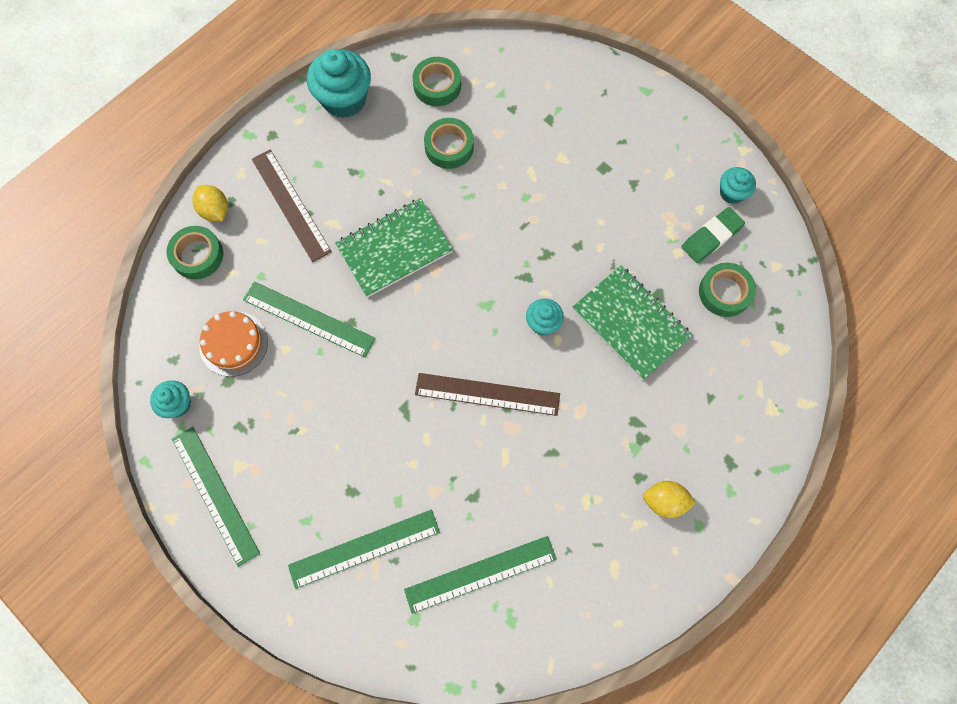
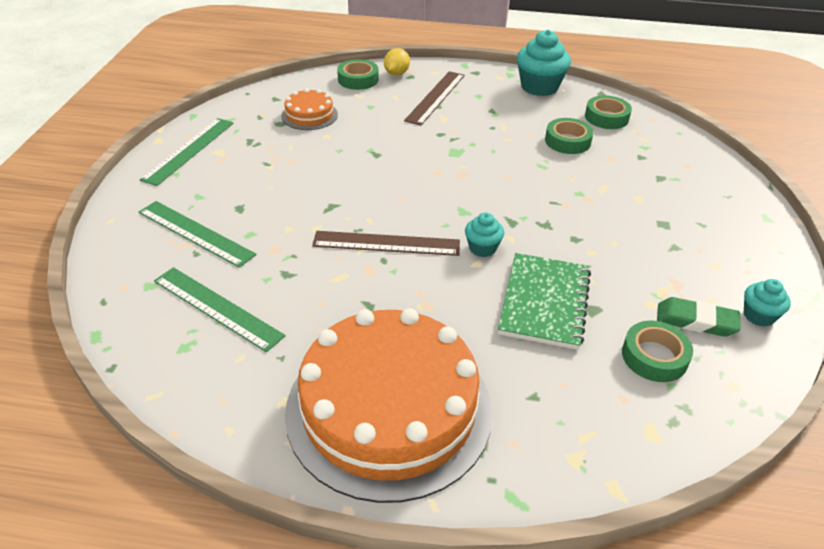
camera: 55 degrees right, 30 degrees down
turquoise cupcake [150,380,191,418] -> none
green ruler [243,281,376,357] -> none
green notebook [335,198,453,298] -> none
brown ruler [415,373,560,416] -> brown ruler turned 60 degrees counterclockwise [312,231,460,256]
yellow lemon [643,481,696,518] -> orange cake [285,308,493,503]

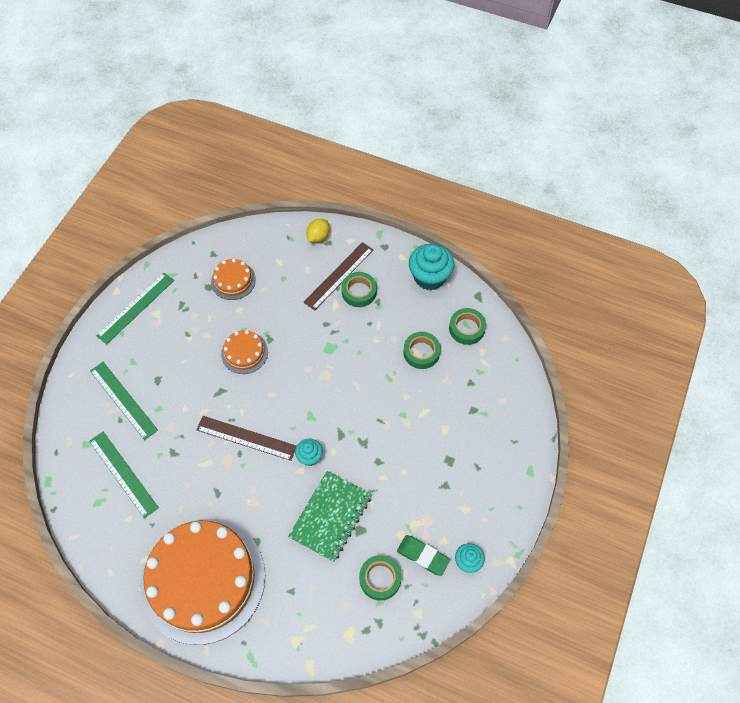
camera: 15 degrees right, 20 degrees up
green tape [337,59,379,90] -> green tape moved to [341,272,377,307]
none -> orange cake [221,330,268,374]

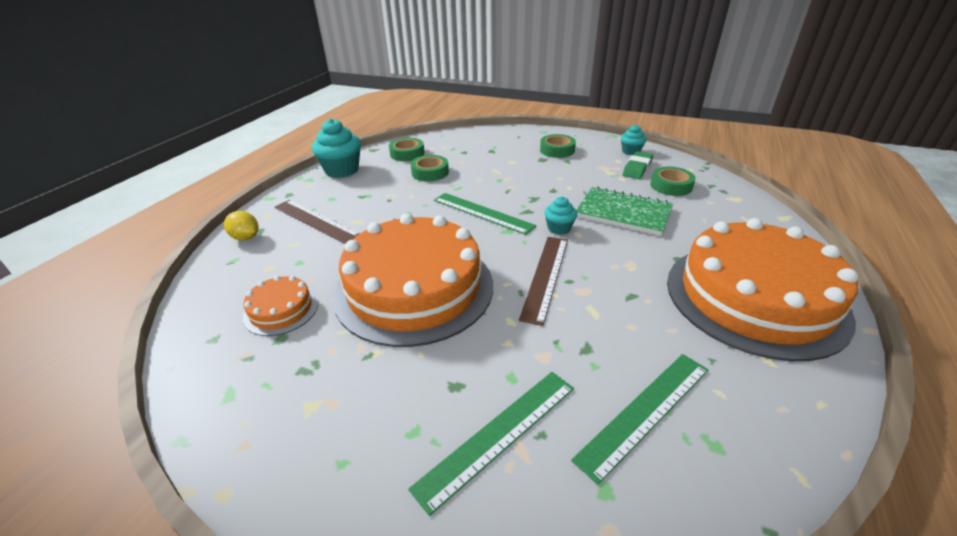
camera: 90 degrees left, 25 degrees down
green ruler [96,273,174,344] -> green ruler moved to [434,193,536,235]
orange cake [221,330,268,374] -> orange cake [333,213,493,347], size x2.31
green tape [341,272,377,307] -> green tape moved to [540,134,576,158]

